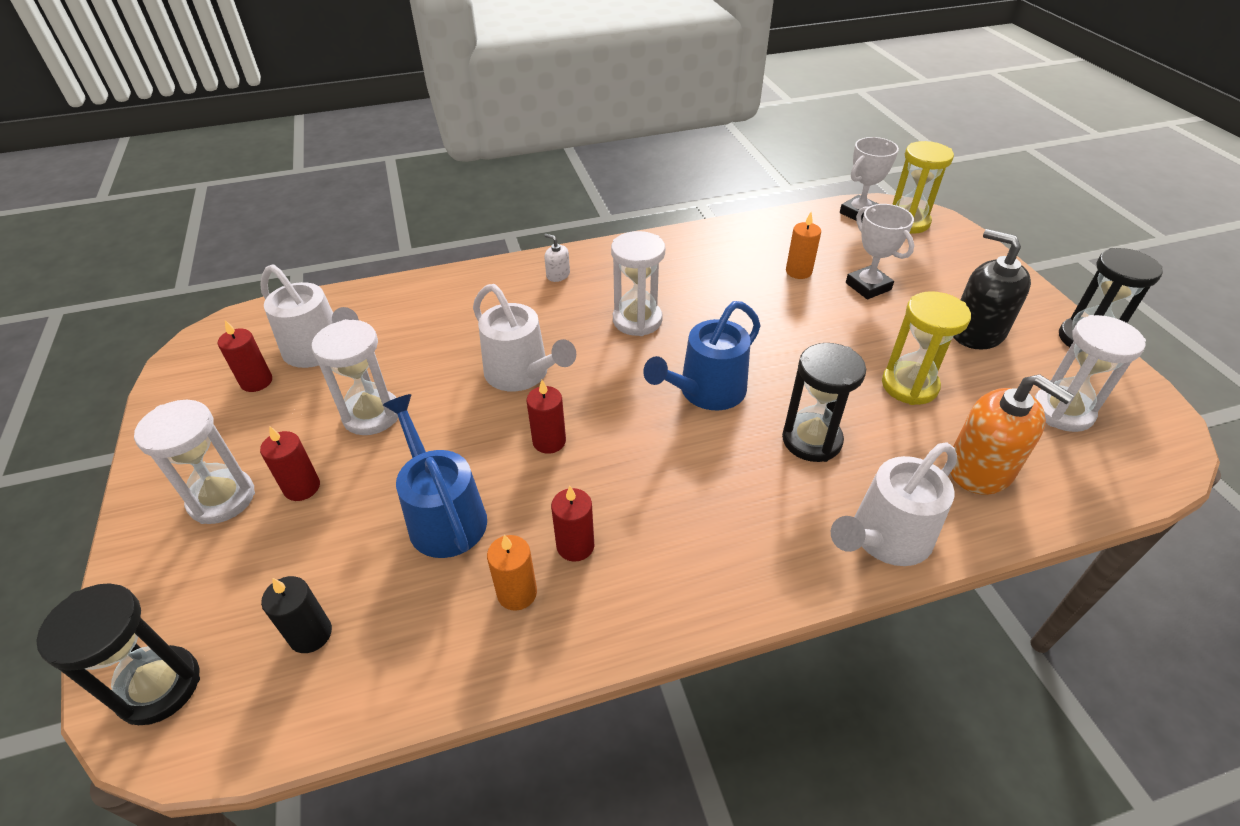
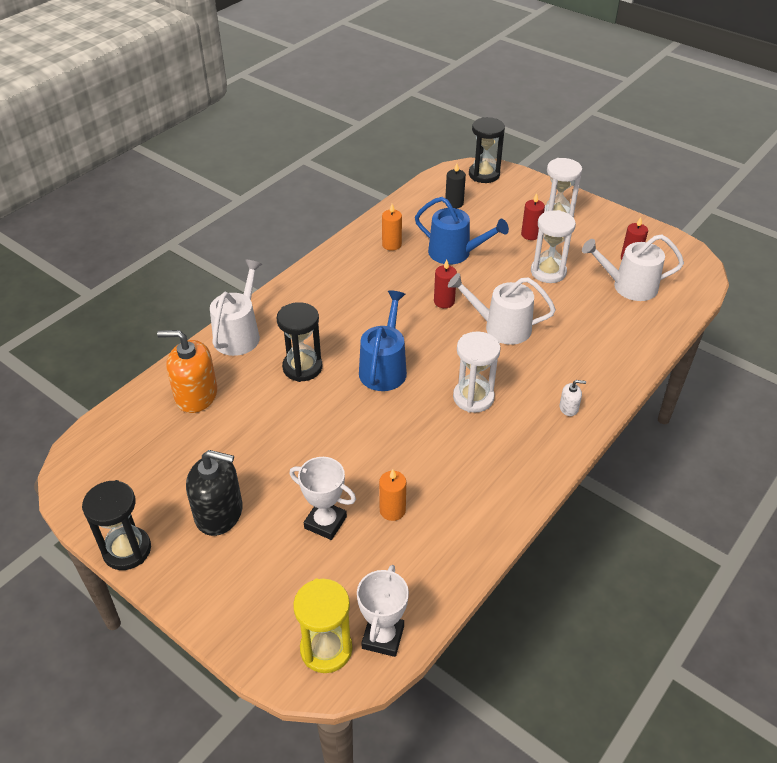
camera: 145 degrees right, 0 degrees up
red candle [551,486,594,562] -> none
yellow hourglass [882,291,971,405] -> none
white hourglass [1034,315,1146,432] -> none

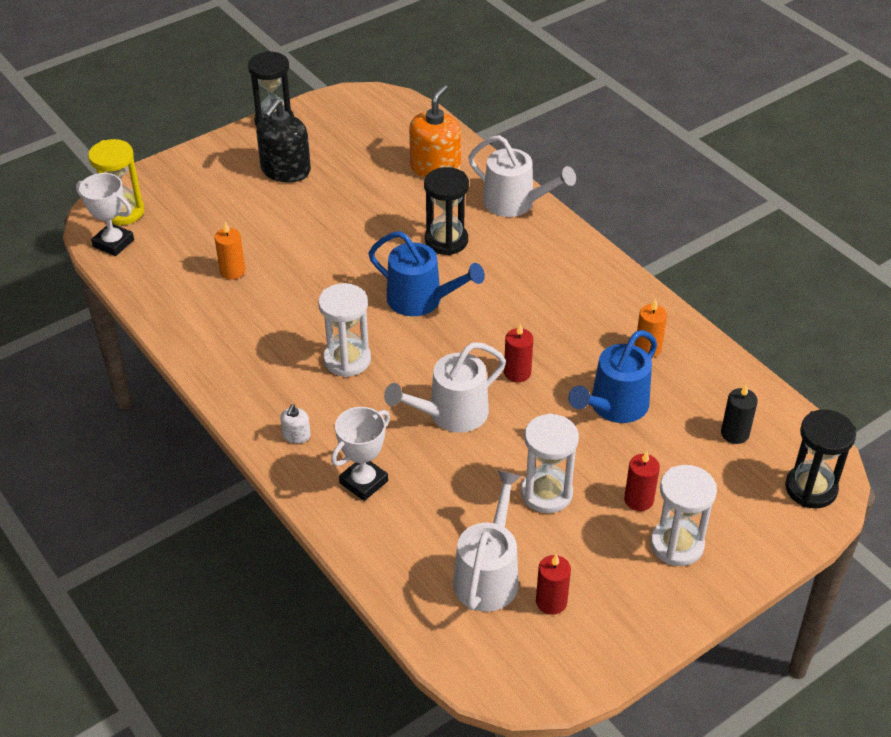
camera: 105 degrees right, 0 degrees up
white trophy [289,457,356,540] -> white trophy moved to [331,407,390,501]
white watering can [448,273,556,345] -> white watering can turned 150 degrees counterclockwise [384,342,506,432]

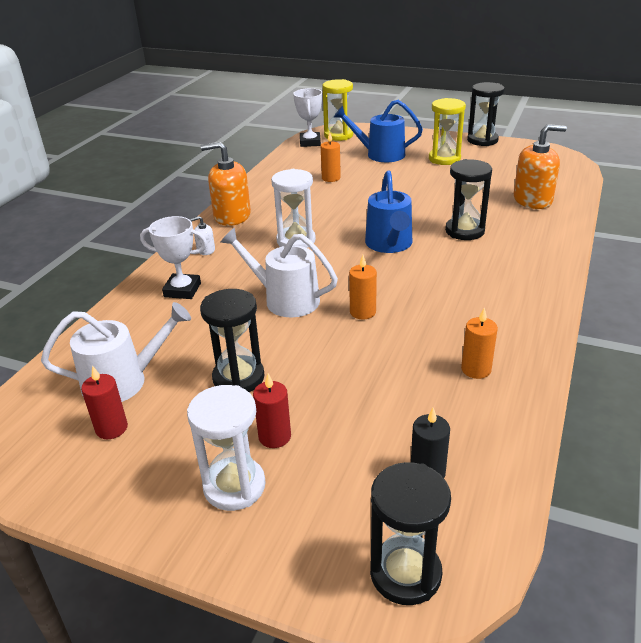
camera: 60 degrees right, 10 degrees down
black soap dispenser [256,99,311,183] -> yellow hourglass [429,98,466,165]
white watering can [468,135,576,217] -> none
red candle [504,323,533,382] -> orange candle [349,255,377,319]
white hourglass [521,413,579,513] -> black hourglass [200,289,264,392]
blue watering can [568,330,657,423] -> blue watering can moved to [334,100,423,162]
none -> orange soap dispenser [201,142,251,226]

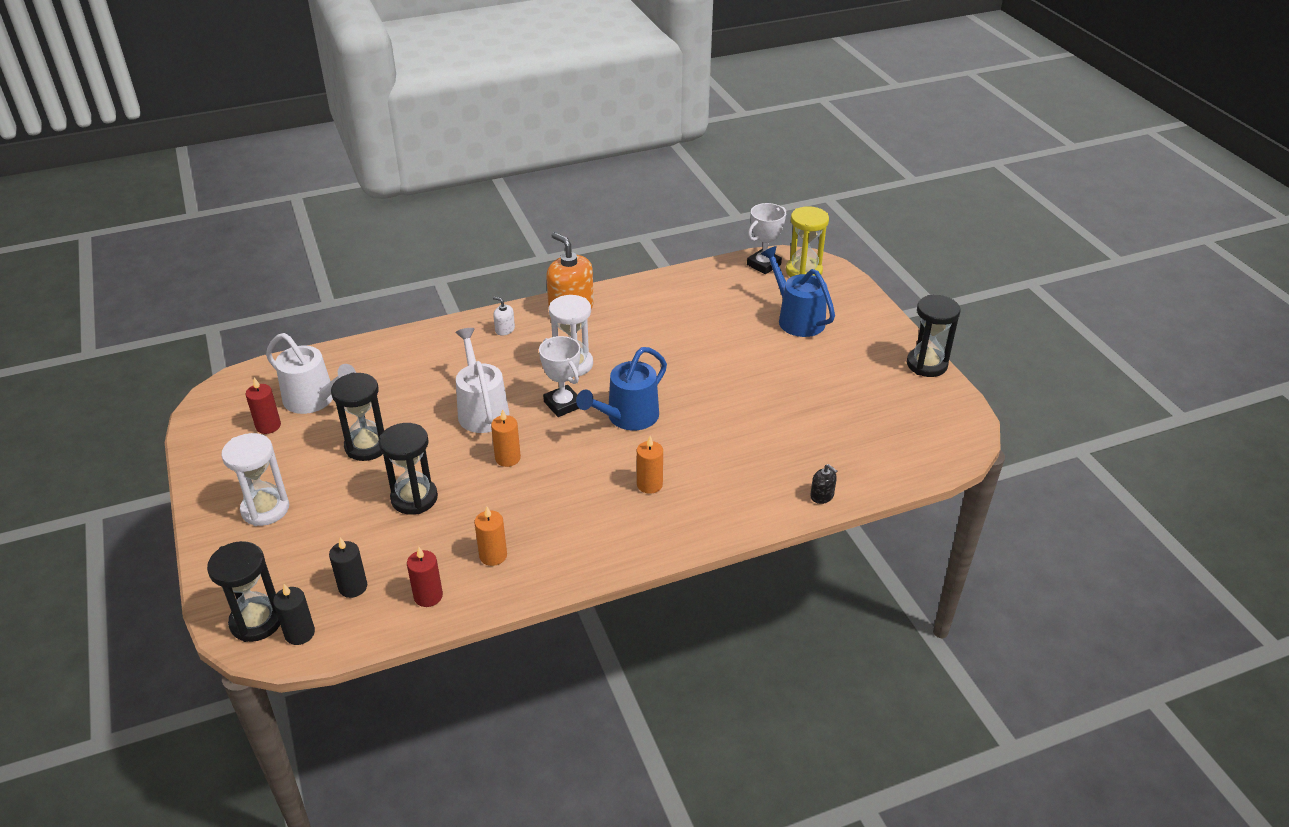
camera: 45 degrees right, 5 degrees up
white trophy [140,216,207,299] -> white trophy moved to [539,336,580,417]
red candle [253,374,291,448] -> red candle moved to [407,547,443,607]
orange candle [321,132,341,182] -> orange candle moved to [637,436,663,494]
yellow hourglass [429,98,466,165] -> none
black hourglass [445,159,492,240] -> black hourglass moved to [379,423,438,515]
orange soap dispenser [514,124,567,209] -> none
none -> black candle [273,584,315,645]
none -> black soap dispenser [810,464,837,504]

